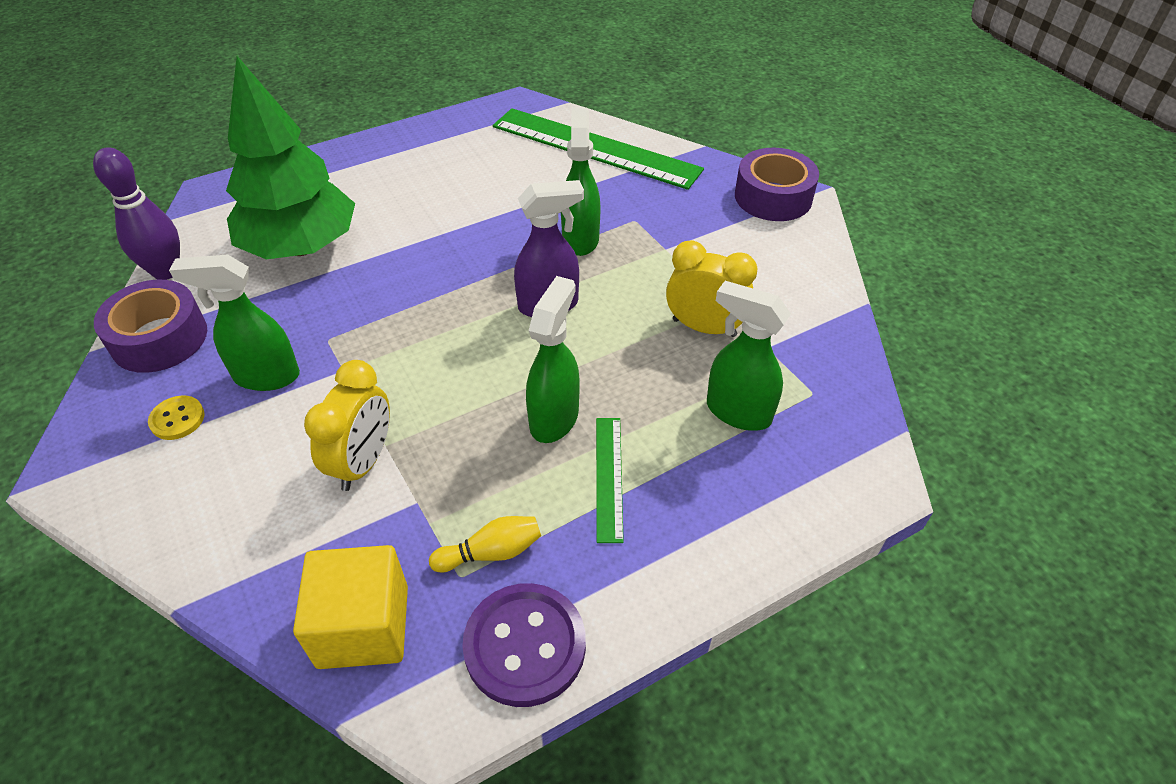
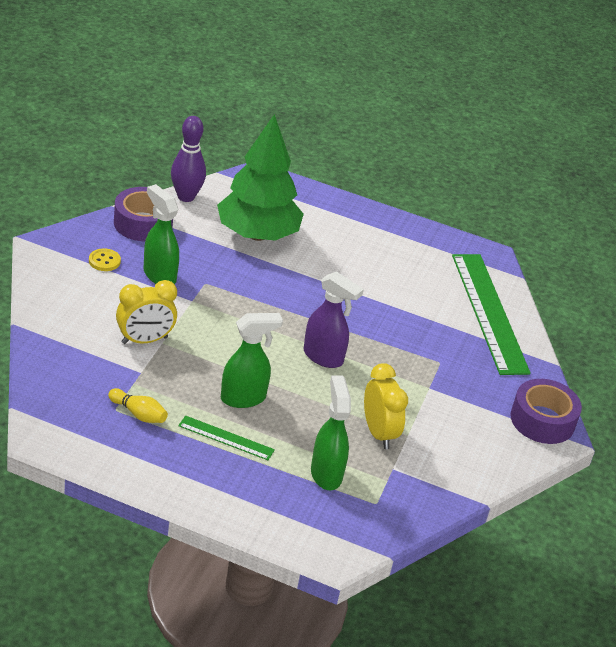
camera: 45 degrees right, 10 degrees down
yellow cube [293,545,408,669] -> none
purple button [462,583,586,707] -> none
green spray bottle [561,108,601,256] -> none
green ruler [596,418,624,543] -> green ruler turned 60 degrees clockwise [178,416,275,460]

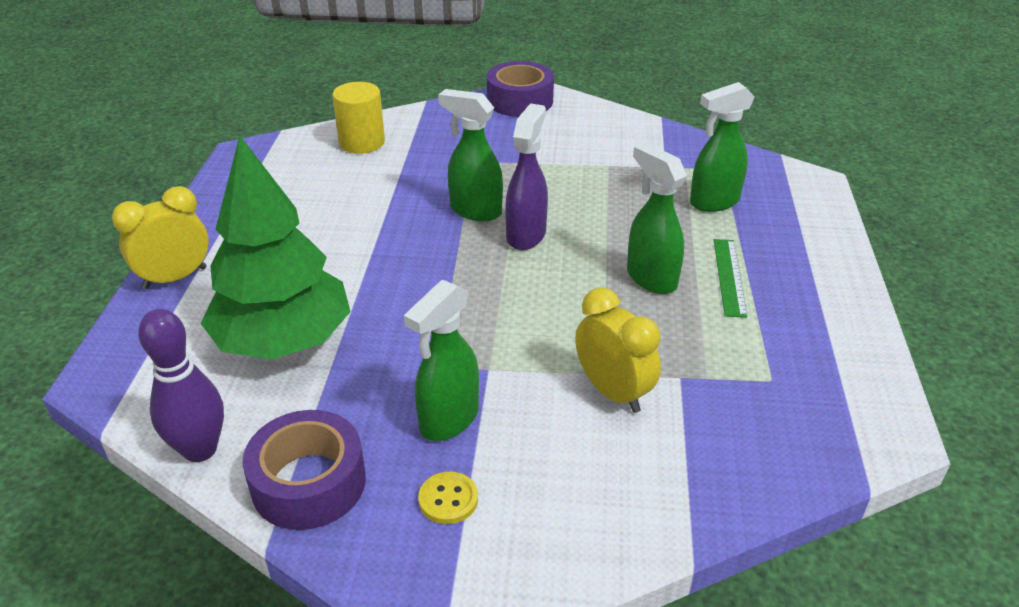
camera: 100 degrees left, 0 degrees up
yellow bowling pin [108,388,168,423] -> none
yellow clock [364,363,408,449] -> yellow clock moved to [112,186,209,289]
green ruler [452,254,531,375] -> yellow cylinder [332,82,385,154]
none -> green spray bottle [438,89,503,221]

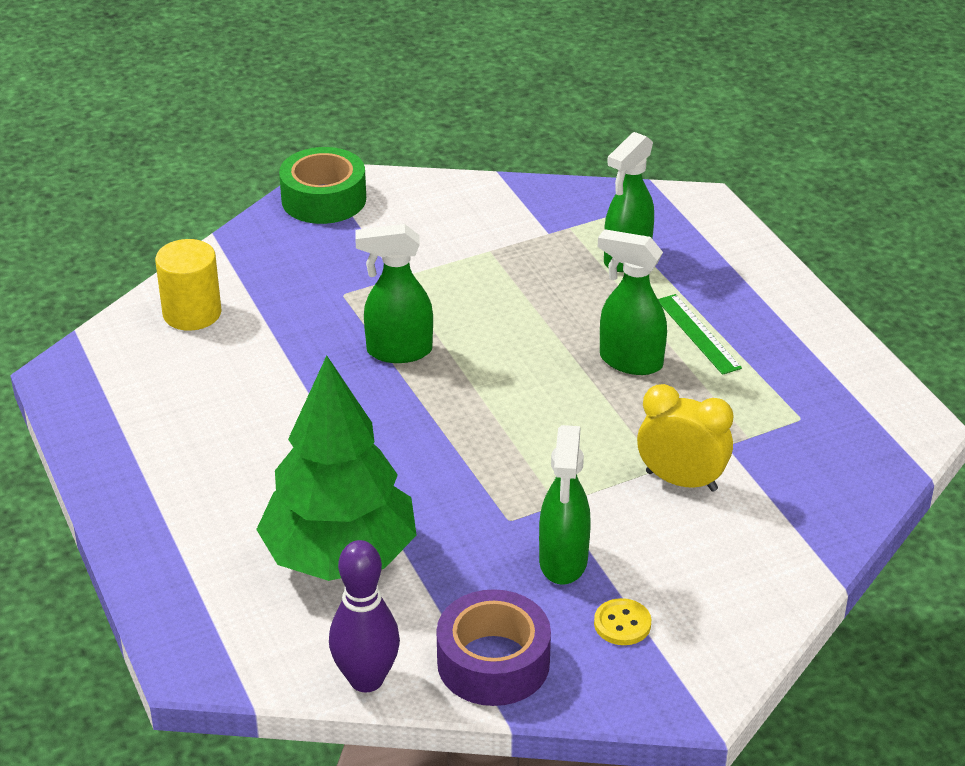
camera: 30 degrees left, 0 degrees up
yellow clock [112,186,209,289] -> none
purple tape [487,61,554,117] -> green tape [279,147,366,224]
purple spray bottle [505,103,548,250] -> none

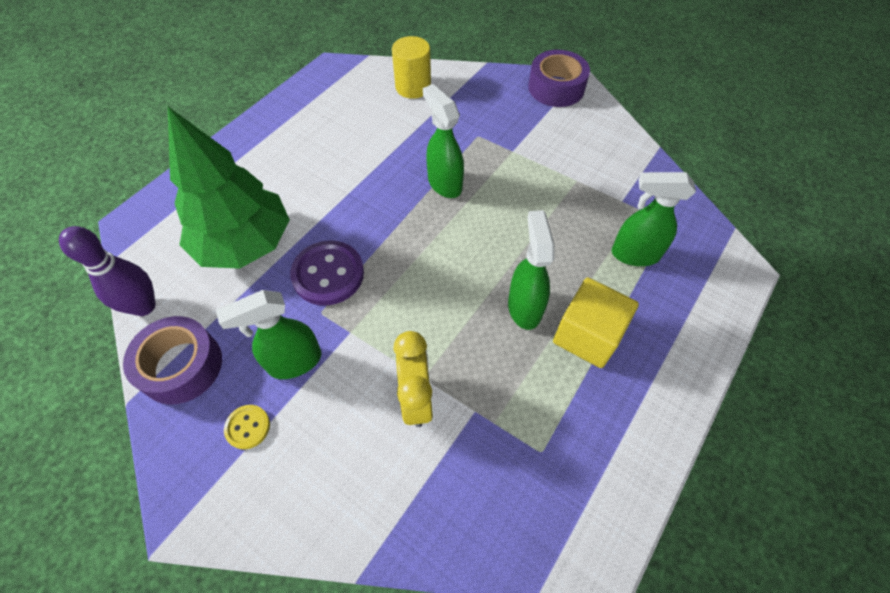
camera: 60 degrees right, 20 degrees up
green tape [279,147,366,224] -> purple tape [528,50,590,107]
green ruler [658,294,742,375] -> yellow cube [553,278,639,368]
none -> purple button [290,240,364,306]

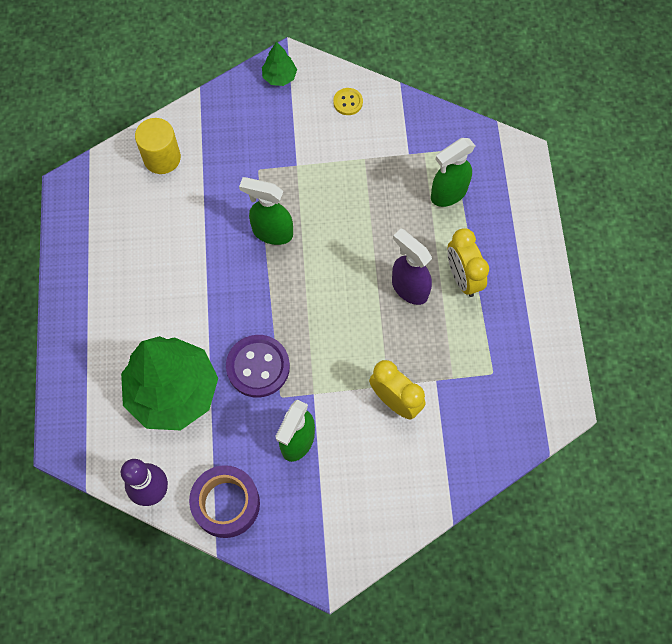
camera: 40 degrees left, 10 degrees up
yellow button [224,405,270,449] -> yellow button moved to [333,88,363,115]
green spray bottle [508,210,554,330] -> purple spray bottle [392,229,432,305]
purple tape [528,50,590,107] -> green tree [262,41,297,86]
yellow cube [553,278,639,368] -> yellow clock [447,228,489,297]

